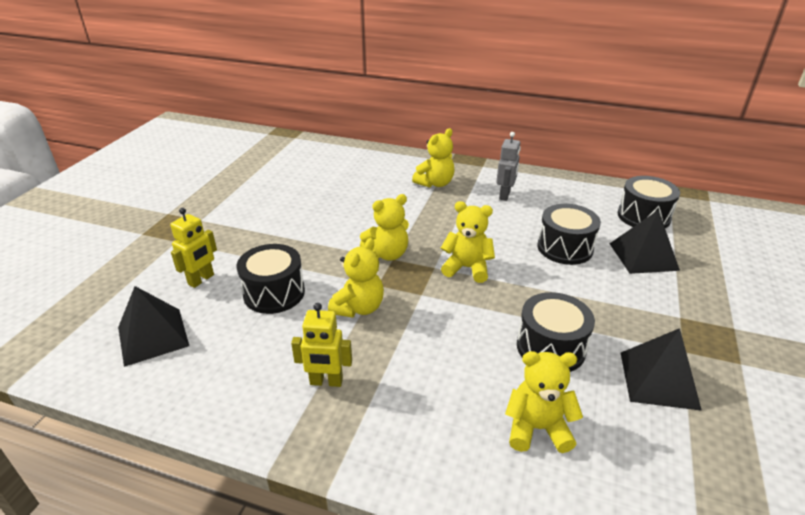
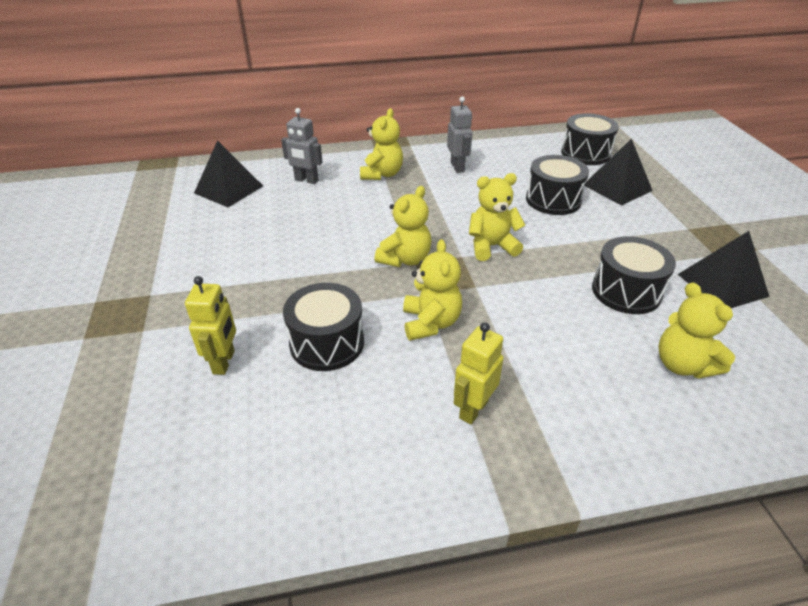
camera: 30 degrees left, 5 degrees up
black pyramid [118,286,189,367] -> black pyramid moved to [194,140,263,207]
yellow robot [291,303,352,387] -> yellow robot turned 150 degrees clockwise [454,322,504,424]
yellow teddy bear [505,351,583,453] -> yellow teddy bear turned 90 degrees counterclockwise [658,282,735,379]
none -> grey robot [281,108,323,184]

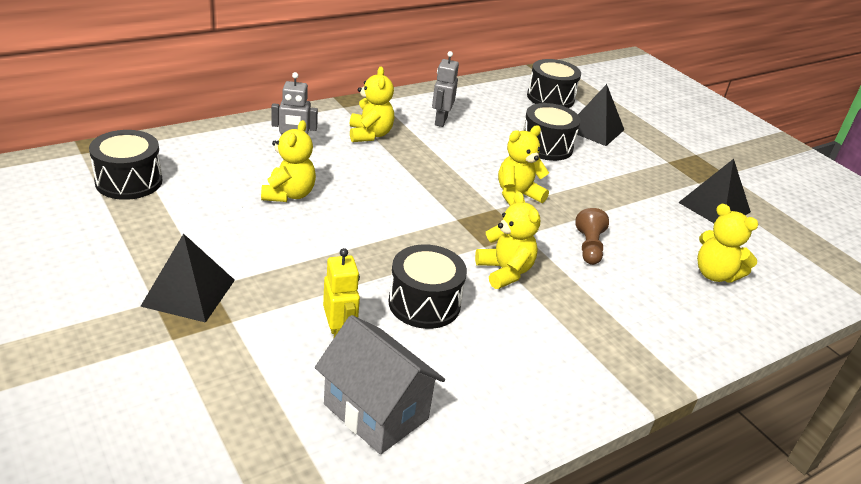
camera: 25 degrees left, 5 degrees down
black pyramid [194,140,263,207] -> black pyramid moved to [140,233,235,323]
yellow teddy bear [375,186,431,267] -> yellow teddy bear moved to [261,120,316,202]
grey robot [447,96,472,173] -> grey robot turned 135 degrees counterclockwise [432,51,459,127]
yellow robot [454,322,504,424] -> none
black drum [592,236,676,314] -> black drum moved to [89,130,162,200]
none -> grey house [315,315,445,454]
none -> brown pawn [576,208,609,265]

